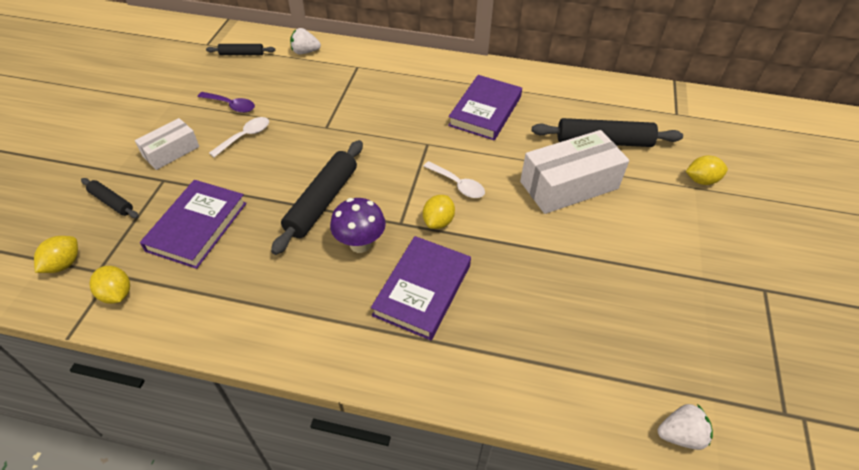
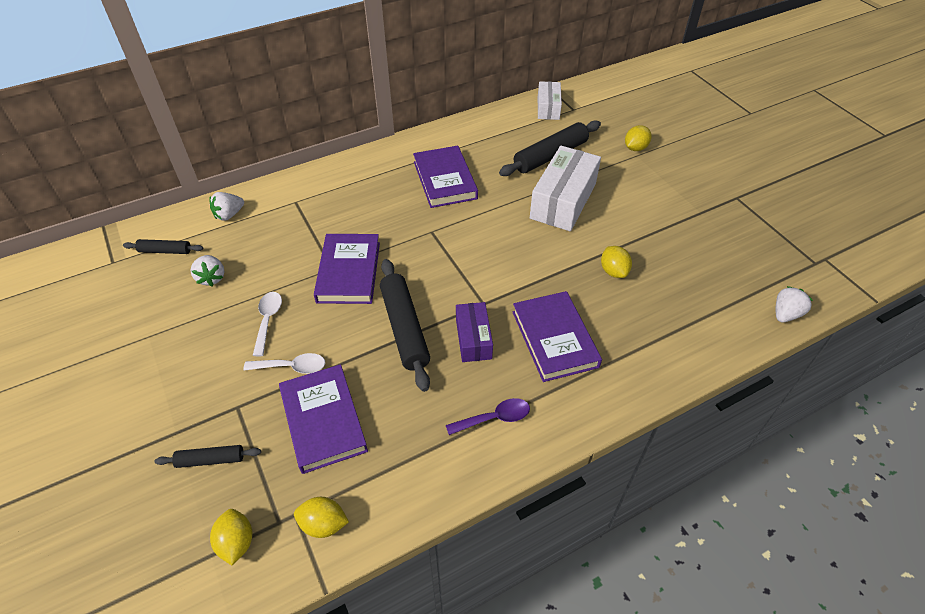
camera: 40 degrees left, 0 degrees up
white box [135,118,199,170] -> white box moved to [538,81,562,120]
purple spoon [198,92,255,113] -> purple spoon moved to [446,398,530,435]
black rolling pin [206,44,275,55] -> black rolling pin turned 45 degrees clockwise [123,239,203,254]
purple mushroom [330,198,386,253] -> purple box [456,302,493,362]
white spoon [423,161,485,198] -> white spoon moved to [244,353,325,374]
yellow lemon [423,195,455,229] -> yellow lemon moved to [601,246,632,278]
none -> white strawberry [191,255,224,286]
none -> purple book [314,234,380,304]

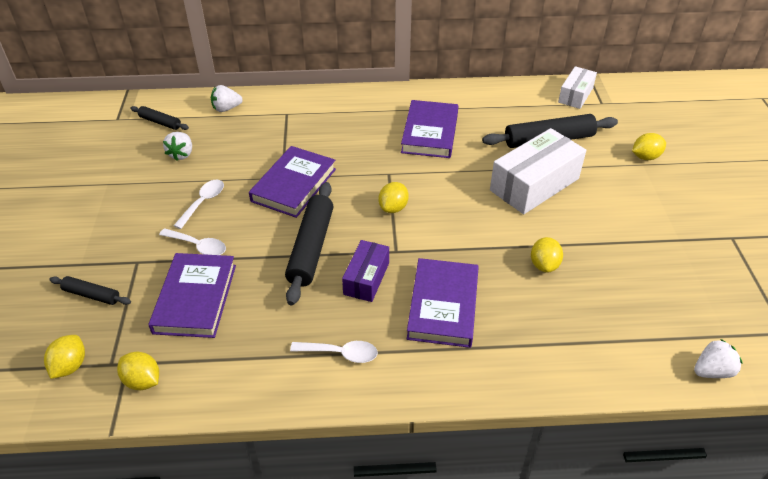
camera: 25 degrees right, 5 degrees down
purple spoon [446,398,530,435] -> white spoon [290,341,378,363]
none -> yellow lemon [378,182,409,213]

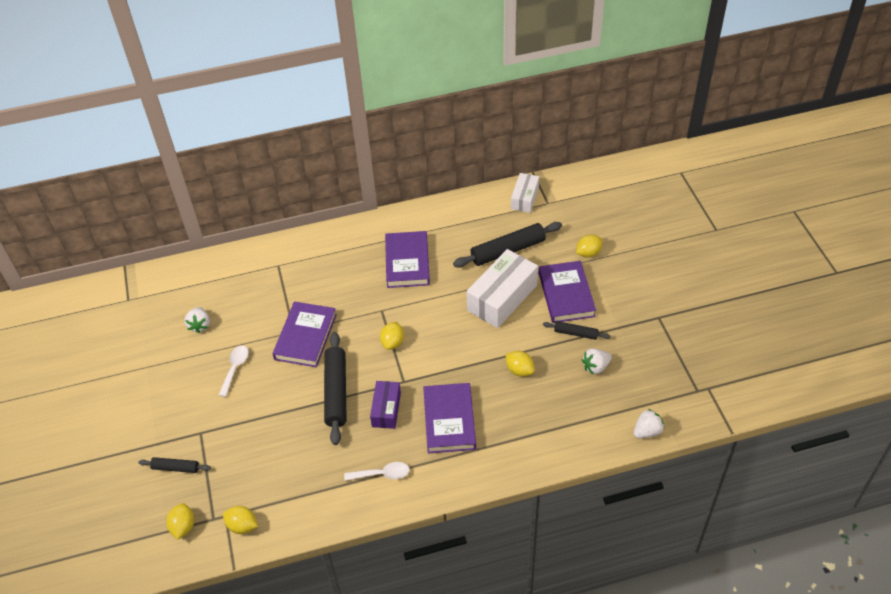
camera: 10 degrees left, 5 degrees up
black rolling pin [130,106,189,130] -> black rolling pin moved to [543,321,610,340]
purple book [148,253,236,338] -> purple book moved to [539,261,596,323]
white spoon [159,228,226,255] -> none
white strawberry [211,85,243,112] -> white strawberry moved to [582,349,612,375]
yellow lemon [531,237,563,273] -> yellow lemon turned 45 degrees counterclockwise [506,351,535,377]

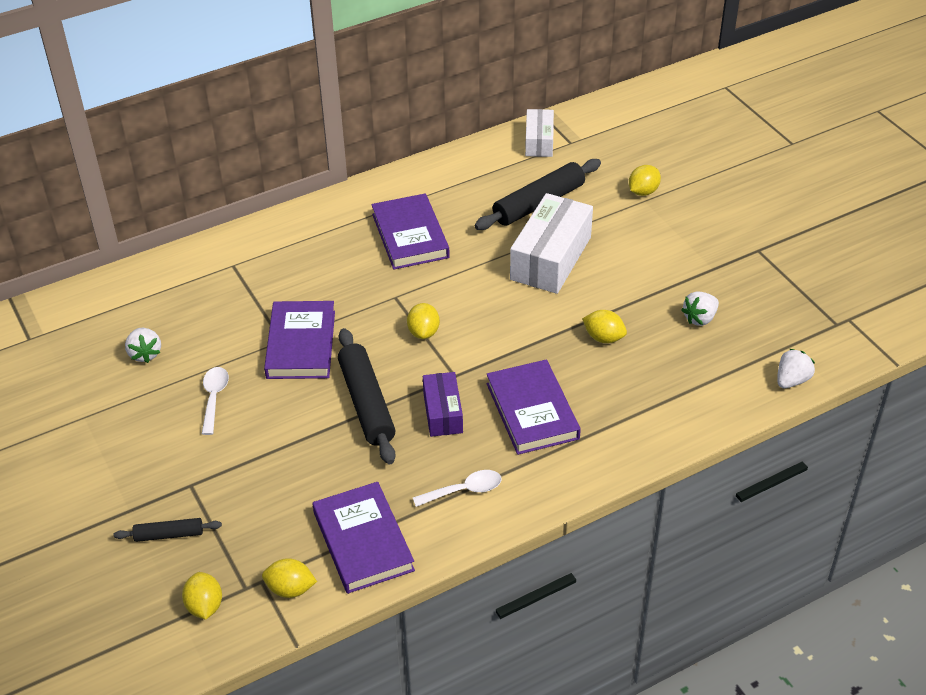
camera: 15 degrees left, 5 degrees down
purple book [539,261,596,323] -> purple book moved to [313,482,415,594]
black rolling pin [543,321,610,340] -> none

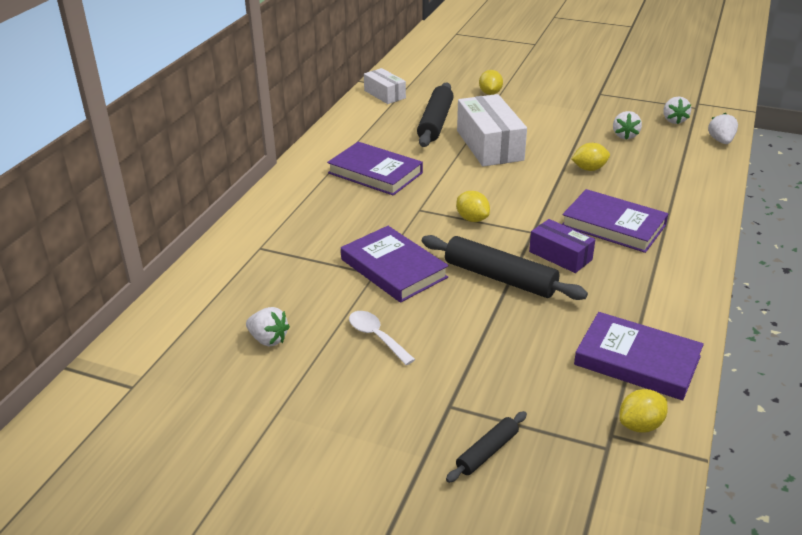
camera: 40 degrees left, 10 degrees down
yellow lemon [182,572,222,620] -> none
white spoon [413,470,502,507] -> none
none -> white strawberry [663,96,691,124]

